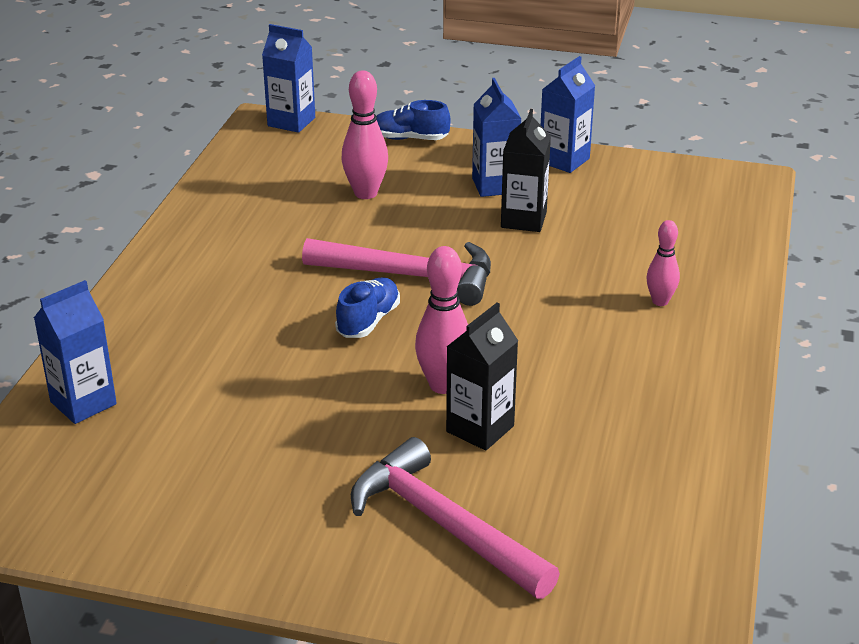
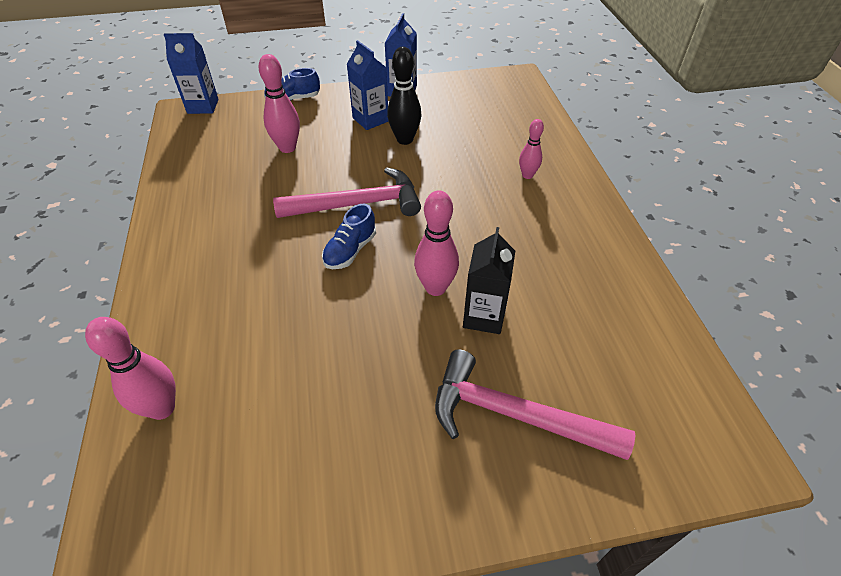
camera: 25 degrees left, 15 degrees up
blue carton [34,280,117,424] -> pink bowling pin [85,317,176,420]
blue shoe [335,277,400,338] -> blue shoe turned 150 degrees counterclockwise [322,204,376,269]
black carton [501,109,551,232] -> black bowling pin [387,47,421,145]

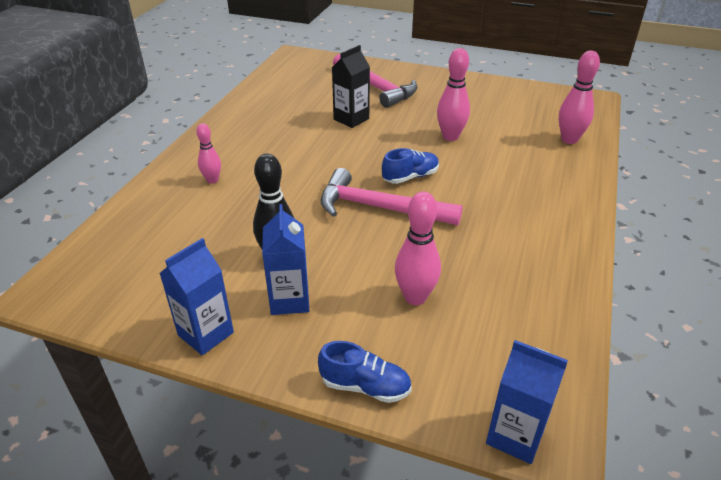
camera: 150 degrees left, 10 degrees down
pink bowling pin [414,190,459,296] -> pink bowling pin moved to [437,48,470,141]

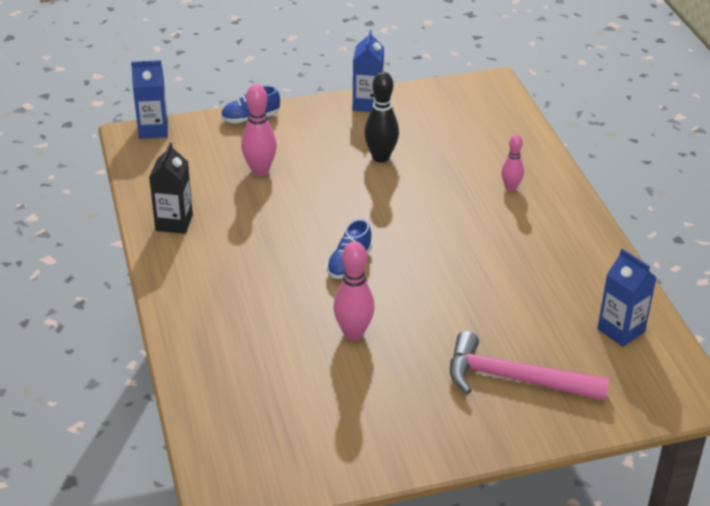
camera: 145 degrees right, 0 degrees up
blue carton [262,204,309,315] -> blue carton moved to [597,248,657,347]
pink hammer [321,168,463,225] -> none
black carton [332,45,370,128] -> black carton moved to [149,142,193,234]
pink bowling pin [559,51,600,144] -> none

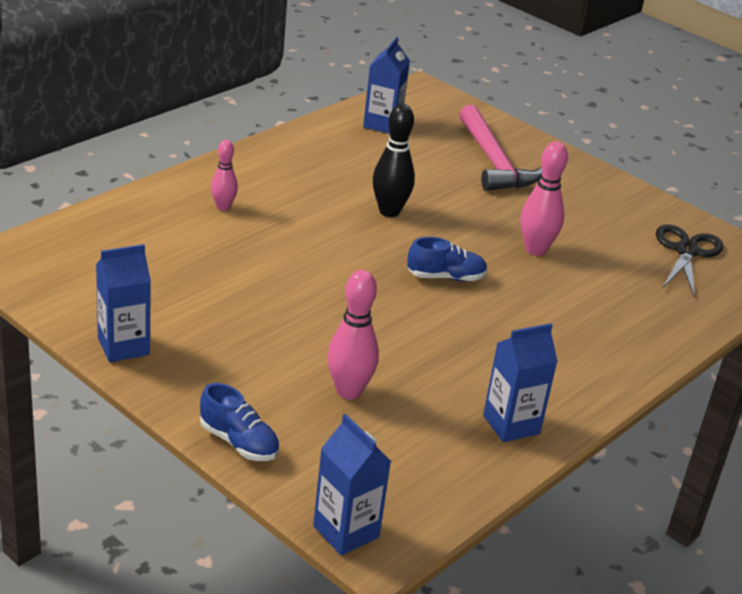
camera: 125 degrees left, 5 degrees down
black carton [149,142,193,234] -> blue carton [483,323,558,442]
black bowling pin [364,72,399,162] -> black bowling pin moved to [373,104,415,217]
none -> black scissors [656,224,723,298]

